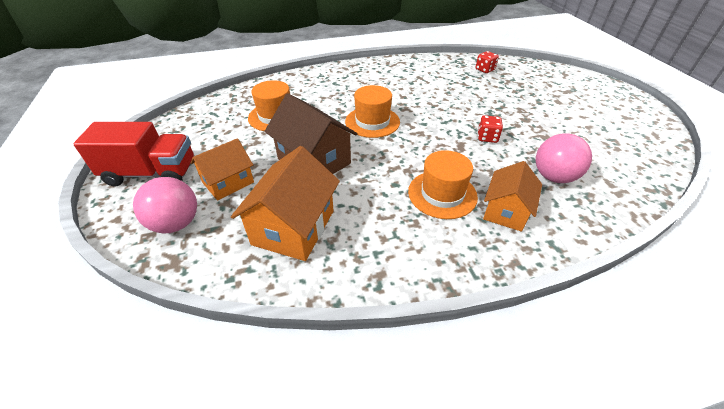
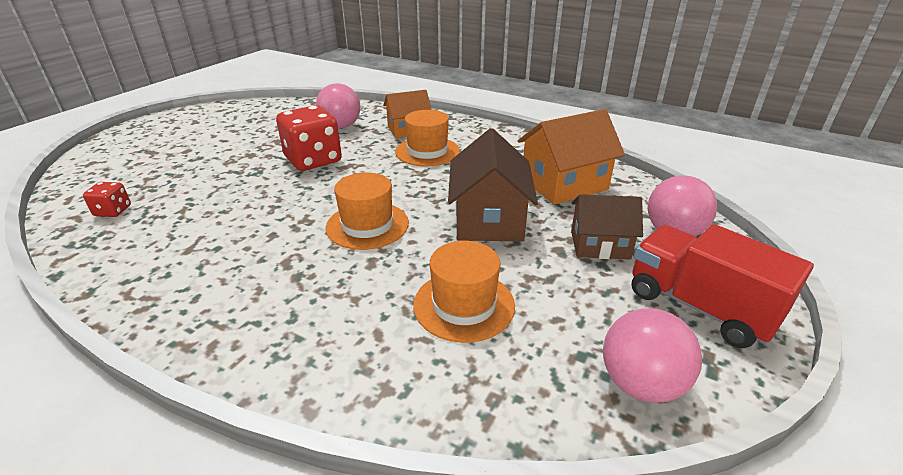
camera: 135 degrees left, 10 degrees down
orange house [190,138,254,200] -> brown house [571,195,643,260]
red dice [478,115,503,143] -> red dice [276,105,342,171], size x2.08
none -> pink ball [603,308,702,403]

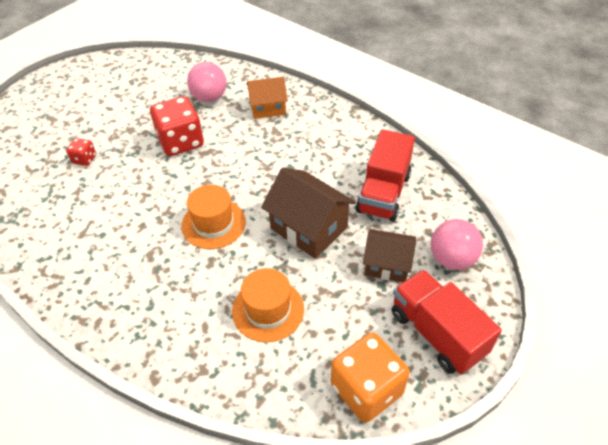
camera: 10 degrees right, 15 degrees up
red dice [83,182,131,217] -> red dice moved to [66,138,96,166]
orange hat [395,110,460,166] -> none
brown house [448,128,538,242] -> brown house turned 60 degrees counterclockwise [261,168,356,259]
orange house [518,109,625,205] -> red truck [356,129,415,221]
pink ball [603,308,702,403] -> orange dice [331,332,410,423]

